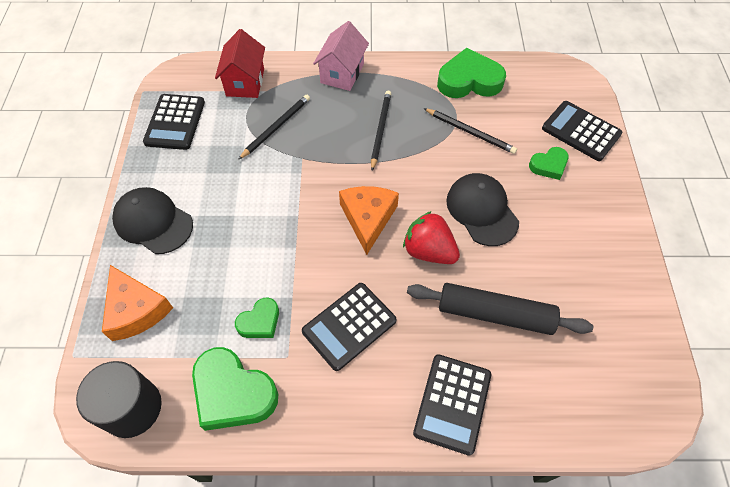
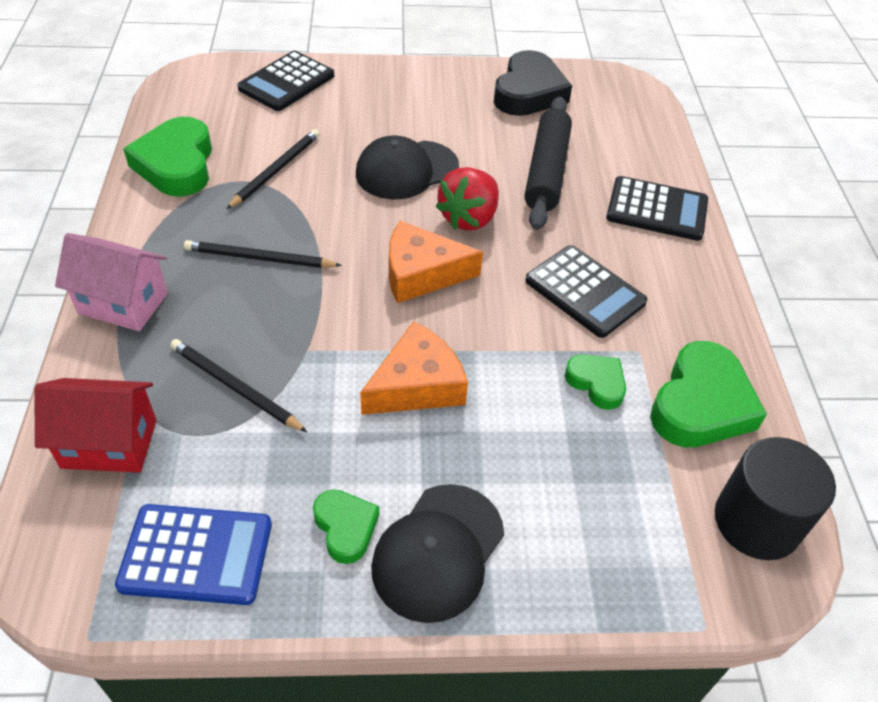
camera: 95 degrees left, 10 degrees down
orange cheese [102,265,173,341] -> orange cheese moved to [360,322,468,415]
black calculator [143,94,205,150] -> blue calculator [115,504,272,605]
green heart [529,147,569,180] -> green heart moved to [313,489,379,564]
none -> black heart [494,50,572,116]

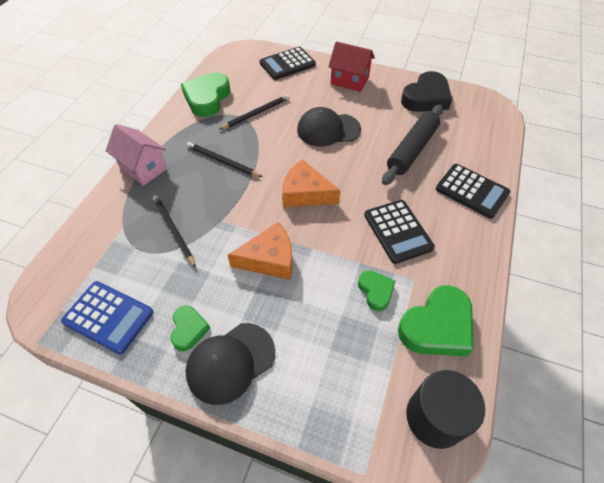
camera: 25 degrees right, 5 degrees up
red house [35,378,157,473] -> red house moved to [328,41,375,92]
red strawberry [435,167,499,230] -> none

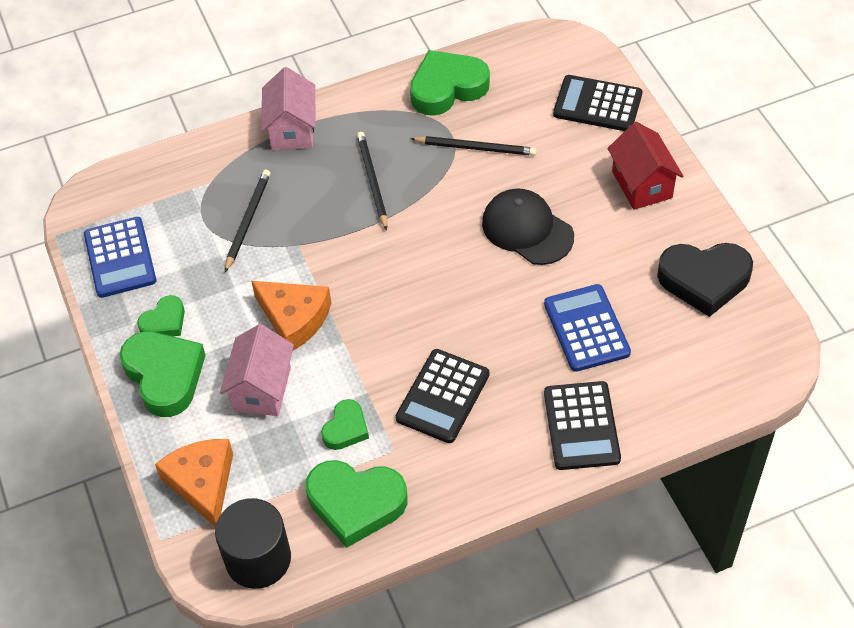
camera: 50 degrees right, 0 degrees up
black cap [186,323,275,405] -> green heart [120,331,206,417]
orange cheese [282,159,341,207] -> orange cheese moved to [155,439,233,527]
black rolling pin [382,105,443,185] -> blue calculator [544,284,631,372]
none -> pink house [220,324,294,416]

